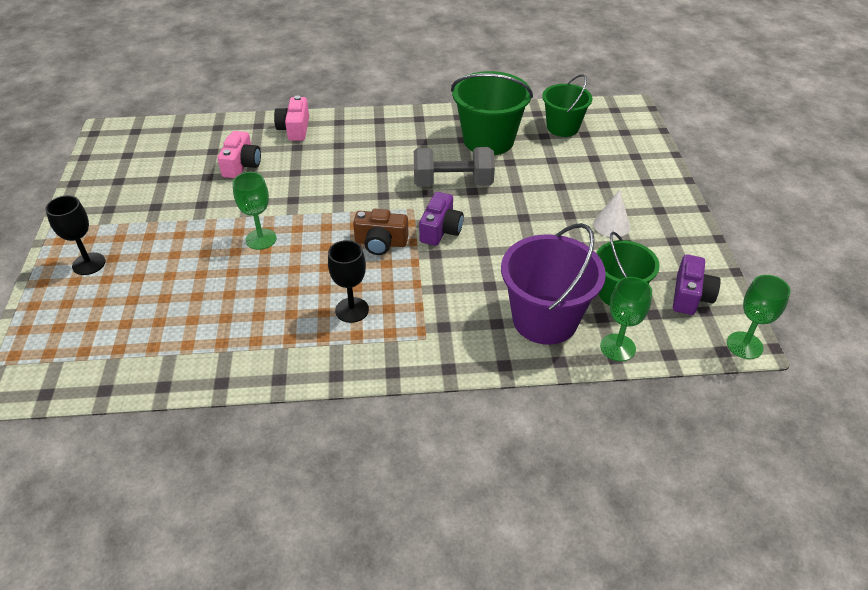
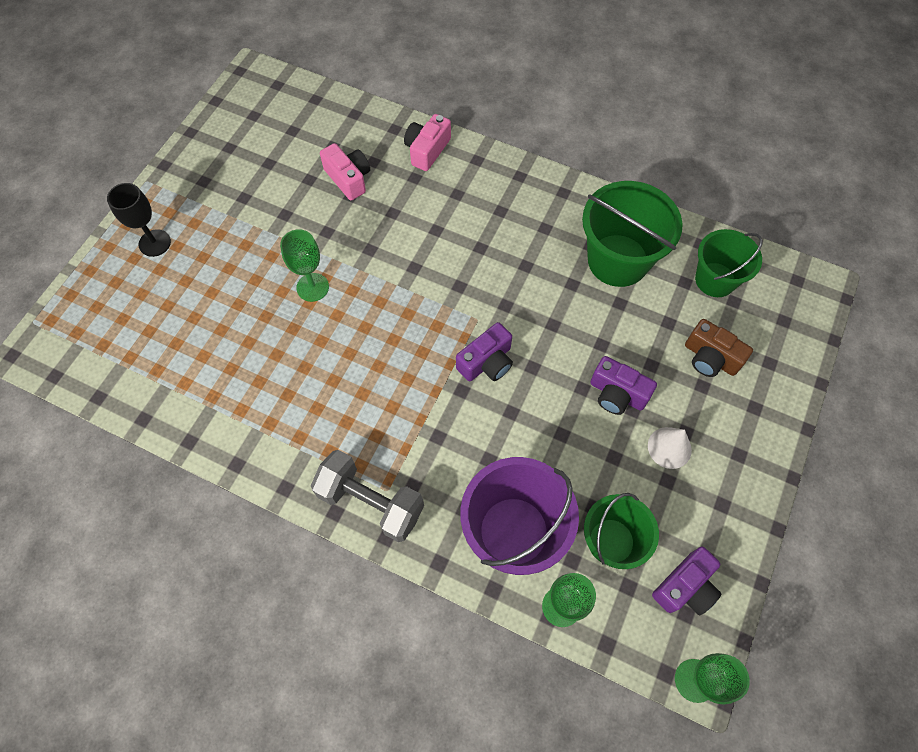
camera: 30 degrees right, 20 degrees up
pink camera [217,131,261,178] -> pink camera turned 75 degrees counterclockwise [320,143,370,200]
black goblet [328,240,369,323] -> none
brown camera [353,209,409,255] -> brown camera moved to [685,319,753,377]
grey dumbbell [414,147,495,187] -> grey dumbbell moved to [311,450,424,542]
none -> purple camera [590,356,657,415]

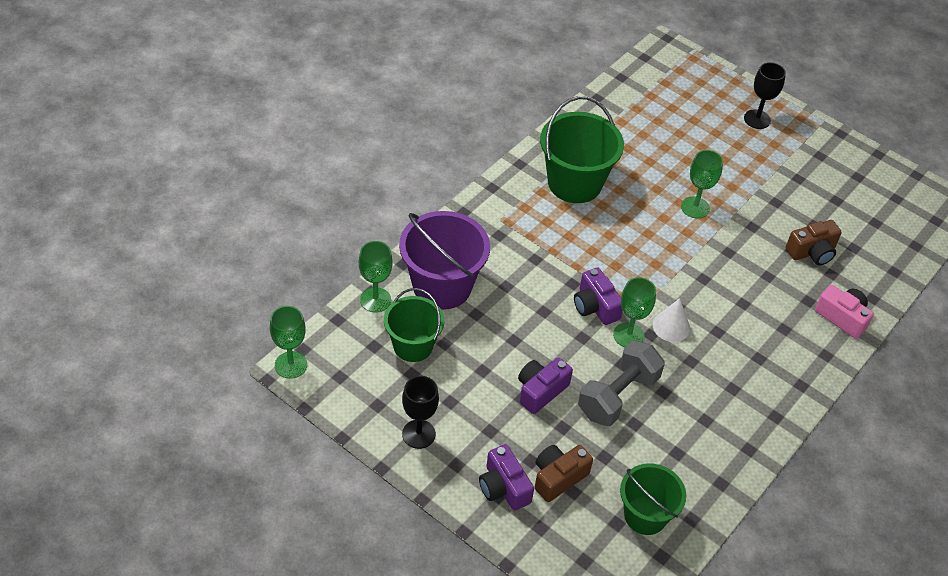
camera: 100 degrees right, 15 degrees down
grey dumbbell [311,450,424,542] -> grey dumbbell moved to [578,341,665,426]
pink camera [320,143,370,200] -> brown camera [786,220,842,265]
green bucket [582,181,682,287] -> green bucket moved to [540,96,624,203]
white cone [648,427,692,469] -> white cone moved to [653,298,690,342]
purple camera [652,547,721,615] -> purple camera moved to [479,444,534,511]
none -> black goblet [402,376,439,449]
none -> green goblet [613,277,656,347]

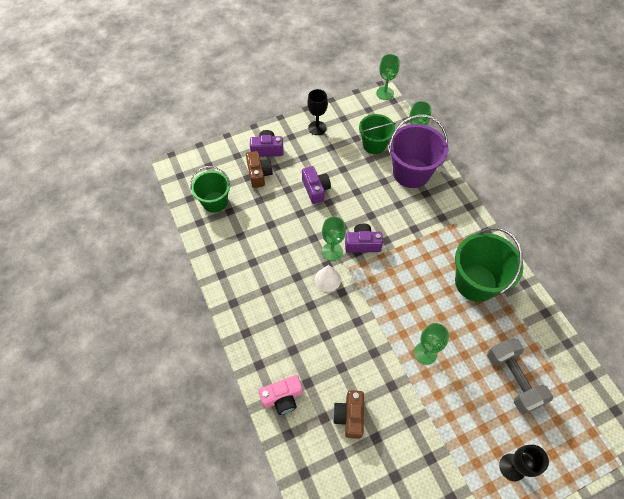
camera: 120 degrees right, 10 degrees up
grey dumbbell [578,341,665,426] -> grey dumbbell moved to [487,338,553,414]

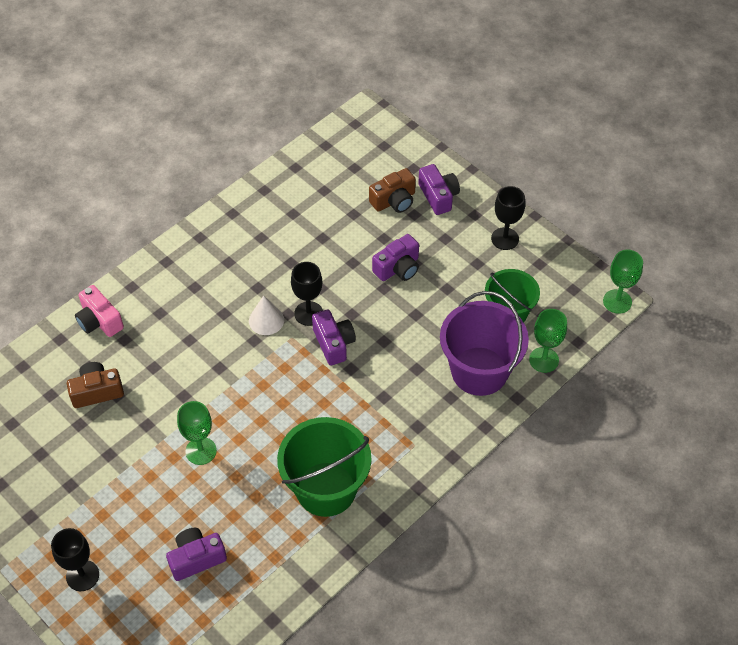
camera: 70 degrees right, 5 degrees down
green bucket [190,166,230,213] -> none
green goblet [322,216,346,261] -> black goblet [291,262,323,326]
grey dumbbell [487,338,553,414] -> purple camera [166,528,227,581]

